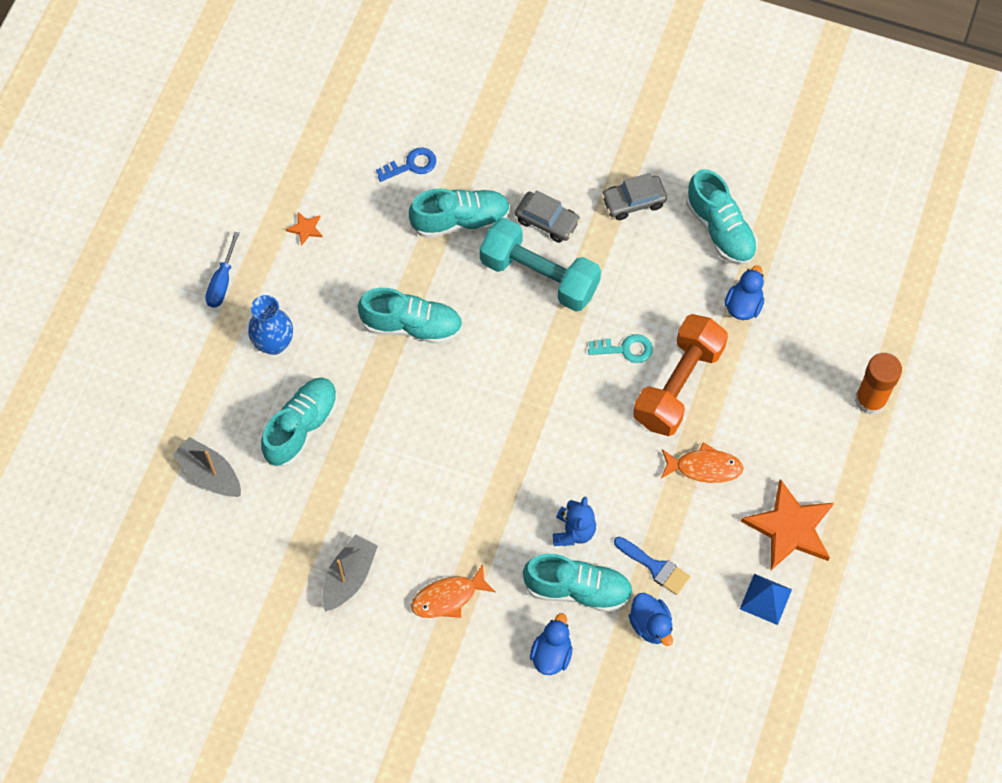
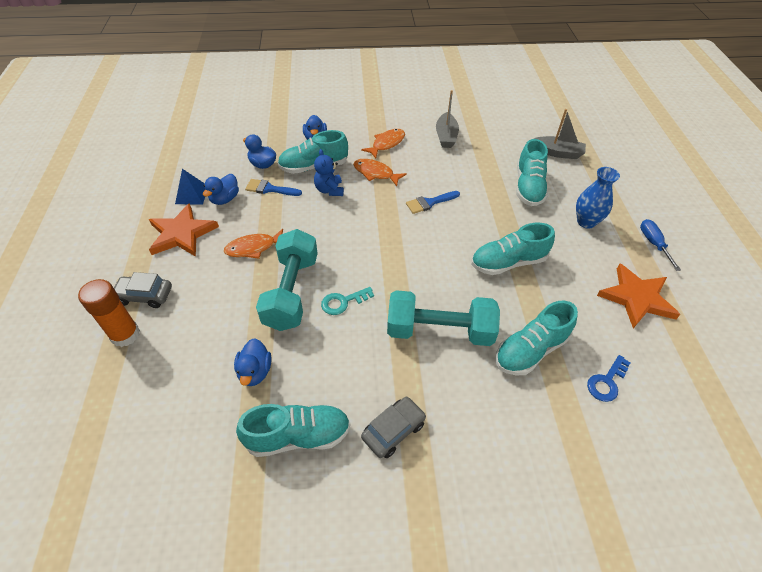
camera: 155 degrees right, 15 degrees down
orange star [286,212,322,246] -> orange star [597,264,680,329], size x2.37
grey car [515,190,581,243] -> grey car moved to [114,272,172,308]
orange dumbbell [633,314,728,436] -> turquoise dumbbell [256,229,318,331]
turquoise shoe [686,169,758,265] -> turquoise shoe turned 135 degrees clockwise [236,404,350,457]
none -> blue duck [203,174,239,205]
none -> orange fish [353,159,407,186]
none -> blue brush [406,191,460,214]

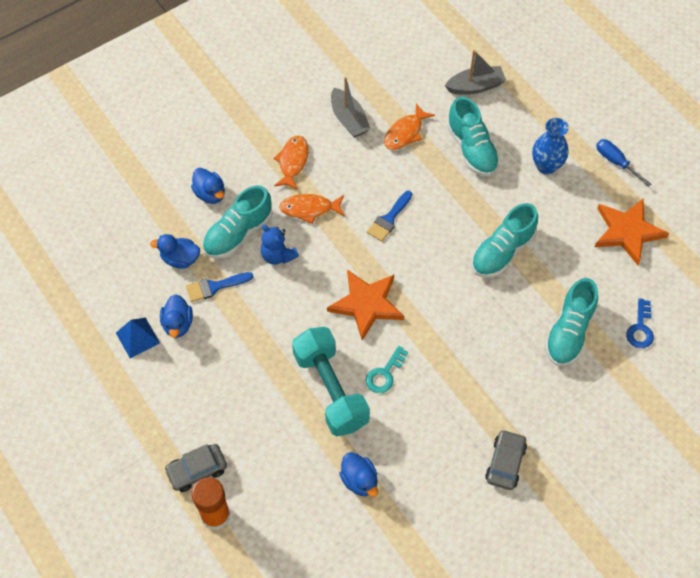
camera: 30 degrees left, 10 degrees up
orange star [149,203,219,257] -> orange star moved to [327,269,404,340]
orange fish [224,229,283,259] -> orange fish moved to [384,103,435,150]
turquoise shoe [236,404,350,457] -> none
turquoise dumbbell [387,290,500,346] -> none

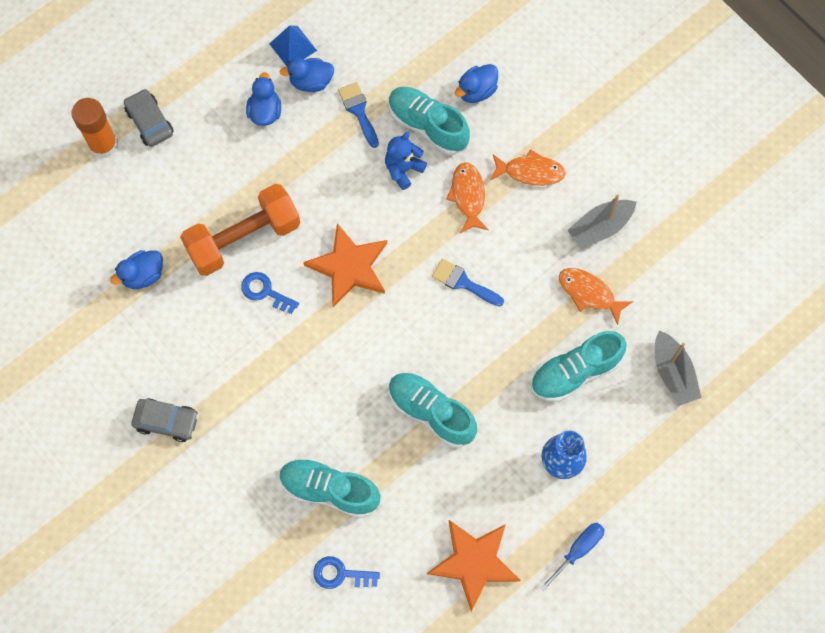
camera: 85 degrees right, 10 degrees up
blue duck [150,234,200,268] -> blue duck moved to [246,72,281,126]
turquoise dumbbell [292,327,370,436] -> orange dumbbell [180,184,300,276]
turquoise key [366,346,408,393] -> blue key [241,272,299,314]

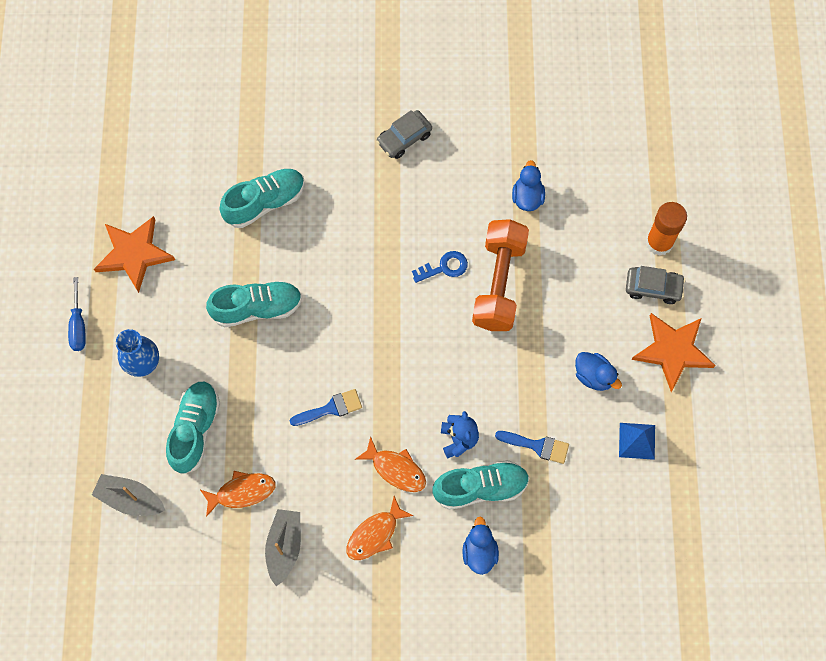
camera: 130 degrees right, 0 degrees up
blue duck [280,58,334,92] -> none
orange star [303,223,387,307] -> orange star moved to [632,313,716,392]
blue key [313,556,380,589] -> none

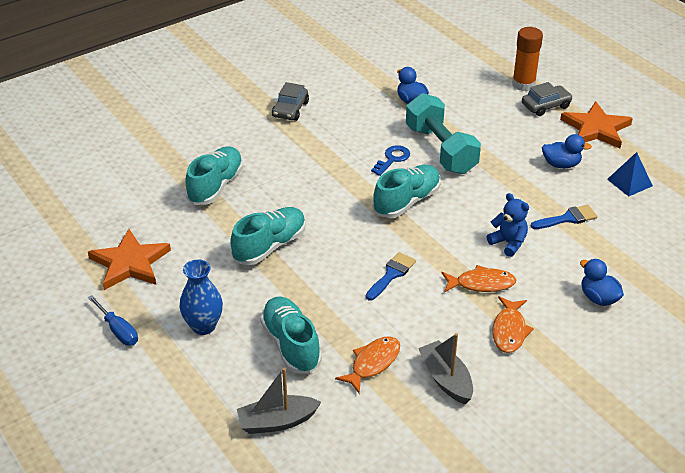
camera: 35 degrees left, 30 degrees down
turquoise shoe [433,460,530,510] -> turquoise shoe moved to [373,165,441,218]
orange dumbbell [472,219,529,331] -> turquoise dumbbell [406,93,481,174]

